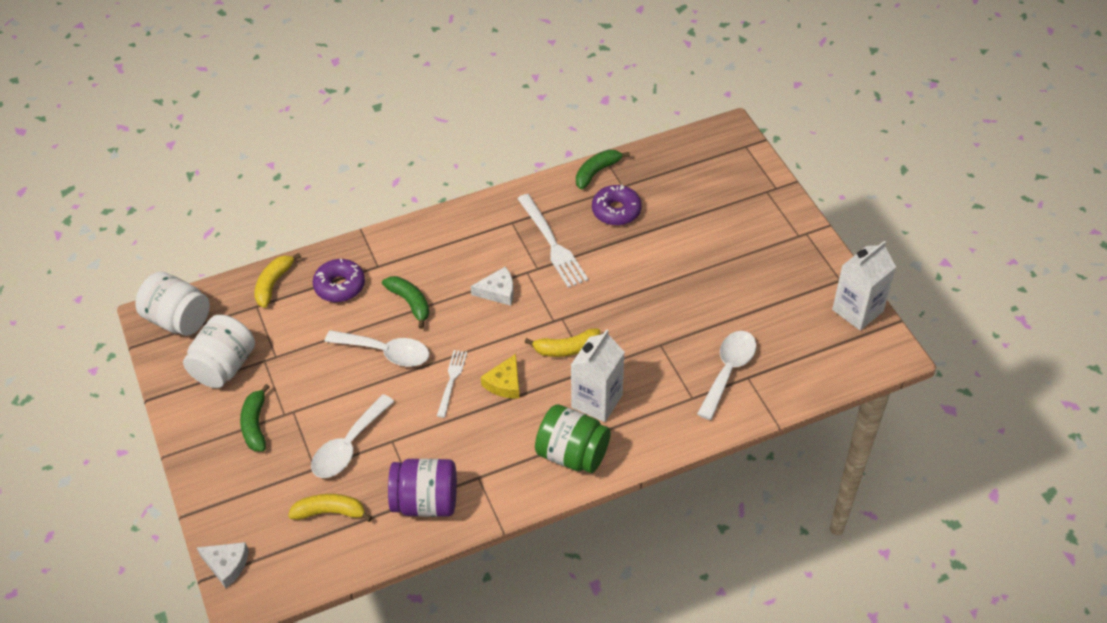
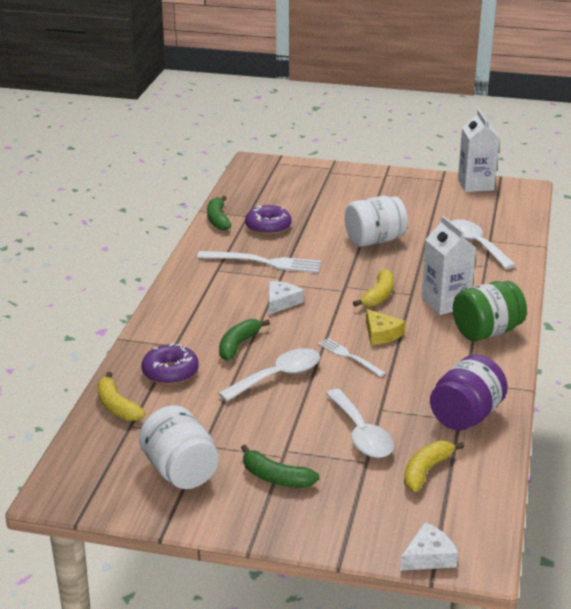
camera: 55 degrees left, 20 degrees down
white jar [135,271,210,336] -> white jar moved to [345,196,408,247]
green banana [382,276,429,329] -> green banana turned 60 degrees counterclockwise [219,319,270,361]

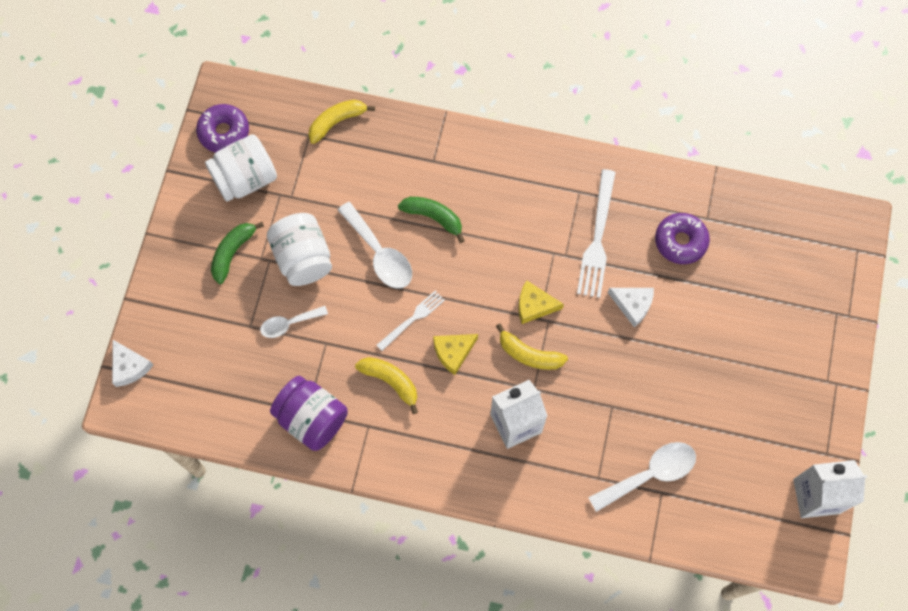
camera: 90 degrees right, 40 degrees up
purple donut [141,343,199,385] -> purple donut moved to [196,104,249,153]
green banana [207,196,231,230] -> none
white cheese [269,281,304,315] -> white cheese moved to [608,288,654,327]
white spoon [326,389,394,458] -> white spoon [260,306,328,338], size x0.62
white jar [345,196,408,247] -> white jar moved to [267,213,332,286]
yellow banana [404,441,464,492] -> yellow banana moved to [355,357,418,414]
green jar [453,281,527,341] -> none
none -> yellow cheese [518,280,564,324]

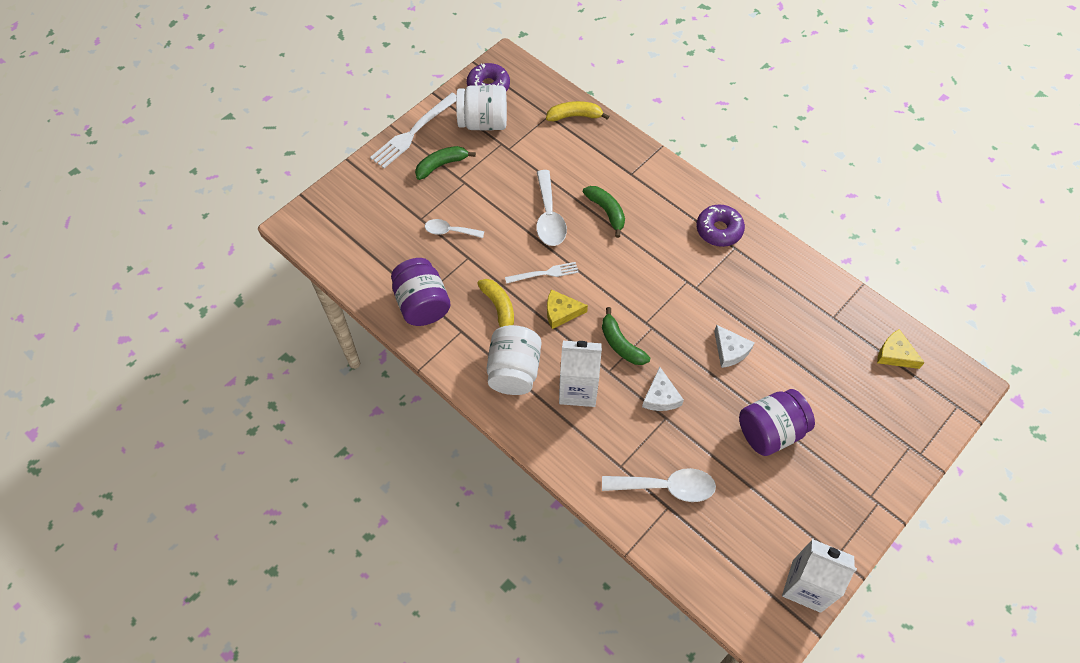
camera: 30 degrees right, 10 degrees down
white cheese [112,340,153,387] -> white cheese moved to [642,367,684,411]
white jar [267,213,332,286] -> white jar moved to [487,325,541,395]
yellow banana [496,323,568,370] -> green banana [602,307,650,365]
yellow cheese [518,280,564,324] -> yellow cheese moved to [877,329,925,369]
white fork [577,169,616,298] -> white fork moved to [370,93,456,168]
purple donut [655,213,710,264] -> purple donut moved to [697,205,745,247]
none -> purple jar [739,389,815,456]

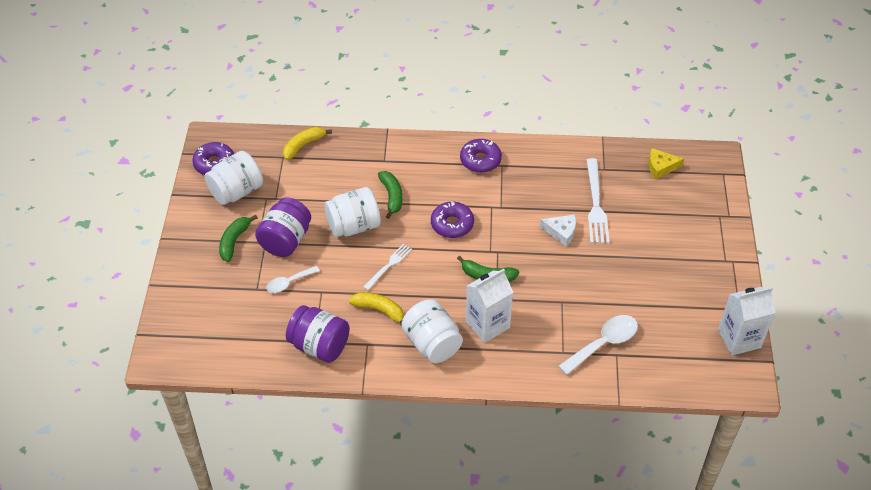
camera: 40 degrees left, 10 degrees down
white fork [370,93,456,168] -> white fork moved to [586,158,610,243]
white spoon [536,170,567,246] -> white jar [324,187,381,237]
yellow cheese [547,289,588,329] -> none
green banana [583,186,625,238] -> green banana turned 60 degrees clockwise [378,171,402,219]
white cheese [642,367,684,411] -> none
purple jar [739,389,815,456] -> purple jar moved to [255,197,311,257]
none -> purple donut [431,201,474,238]

